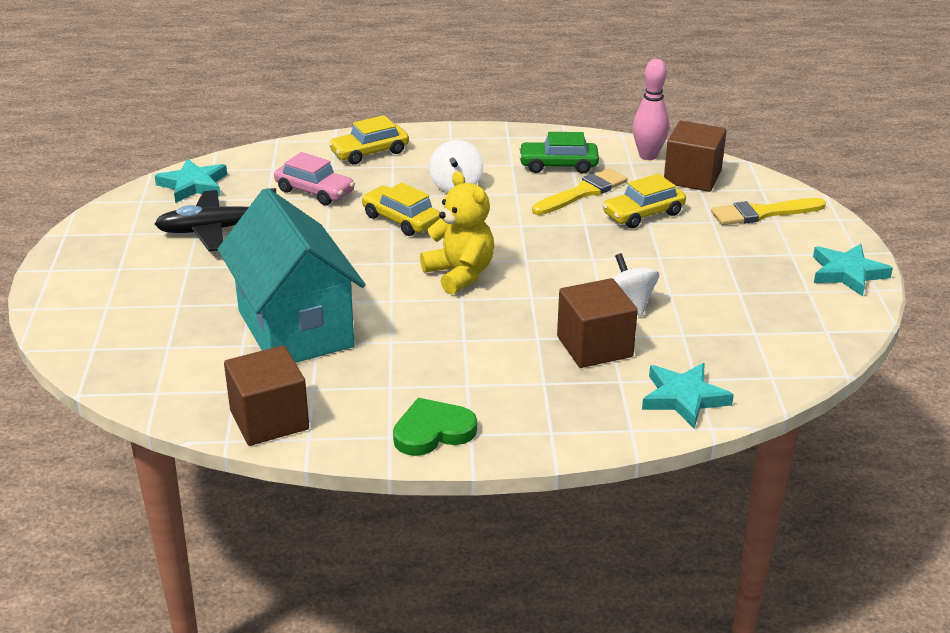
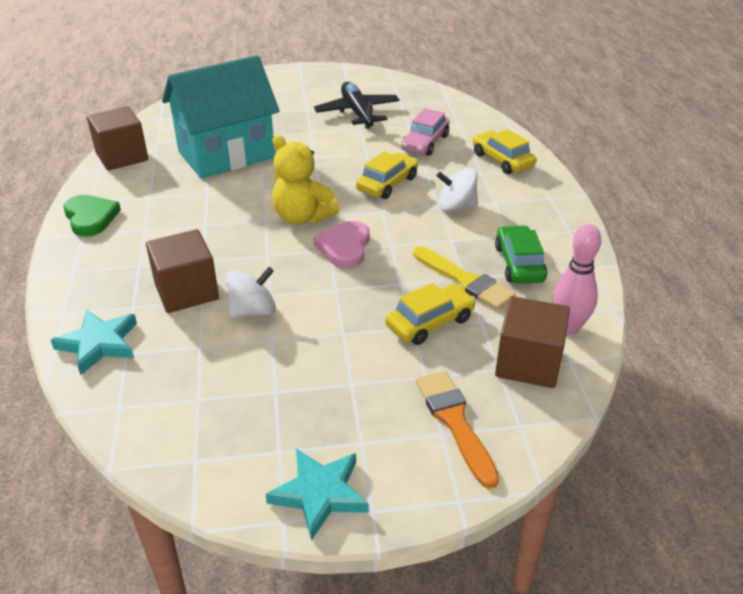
camera: 85 degrees right, 5 degrees up
turquoise star [155,159,227,203] -> none
yellow teddy bear [420,171,494,294] -> yellow teddy bear turned 75 degrees clockwise [272,135,339,224]
yellow car [602,174,686,228] -> yellow car turned 90 degrees clockwise [385,283,476,345]
yellow brush [711,198,826,225] -> orange brush [416,371,499,489]
none -> pink heart [313,221,370,268]

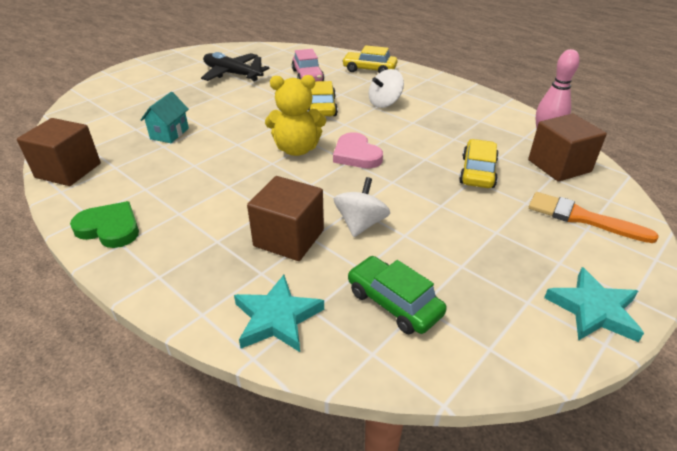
camera: 40 degrees left, 0 degrees up
turquoise house [162,55,279,179] -> turquoise house [141,92,189,143], size x0.42
yellow brush [413,246,516,310] -> none
green car [495,225,547,284] -> green car moved to [348,256,447,334]

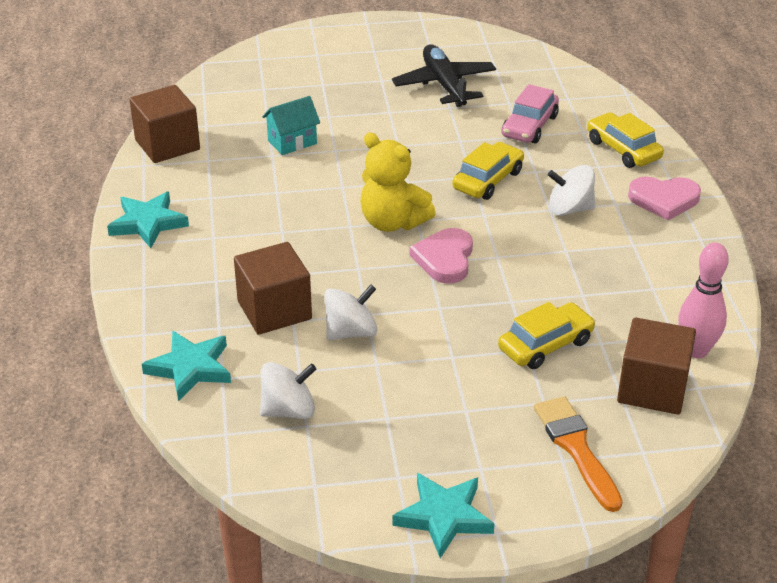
camera: 40 degrees right, 0 degrees up
green heart [70,201,139,248] -> turquoise star [107,192,189,248]
green car [348,256,447,334] -> white spinning top [260,362,316,419]
none -> pink heart [628,177,701,220]

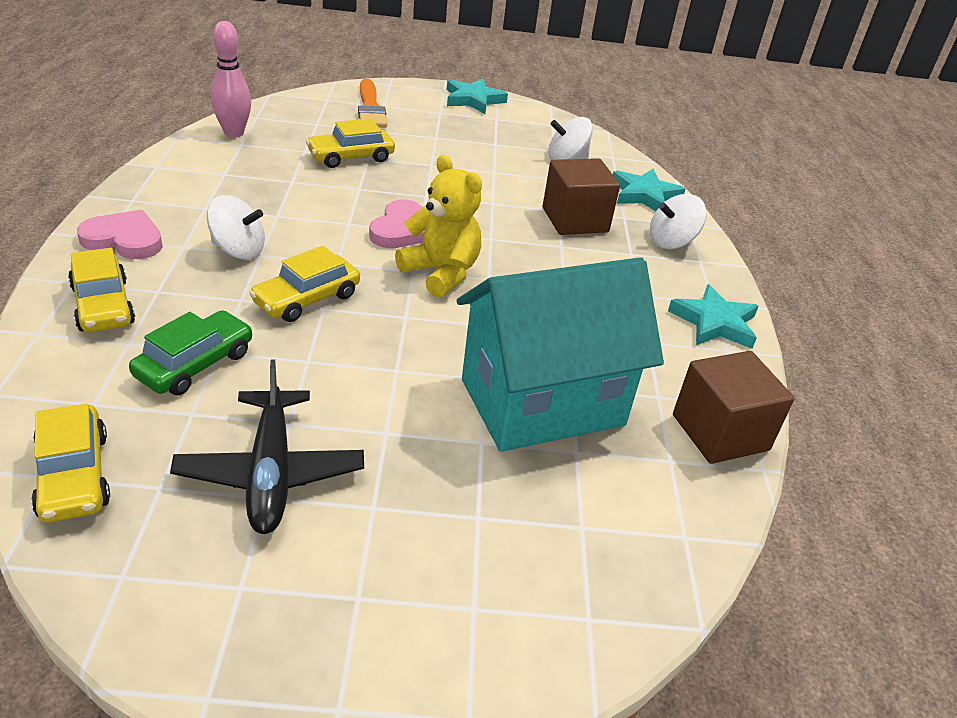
camera: 175 degrees left, 0 degrees up
turquoise house [262,96,320,155] -> turquoise house [457,257,664,452], size x2.39
white spinning top [324,285,378,340] -> white spinning top moved to [650,194,706,249]
pink car [502,84,559,143] -> green car [129,310,253,395]
brown cube [617,317,696,414] -> none
none -> yellow car [31,403,110,523]

